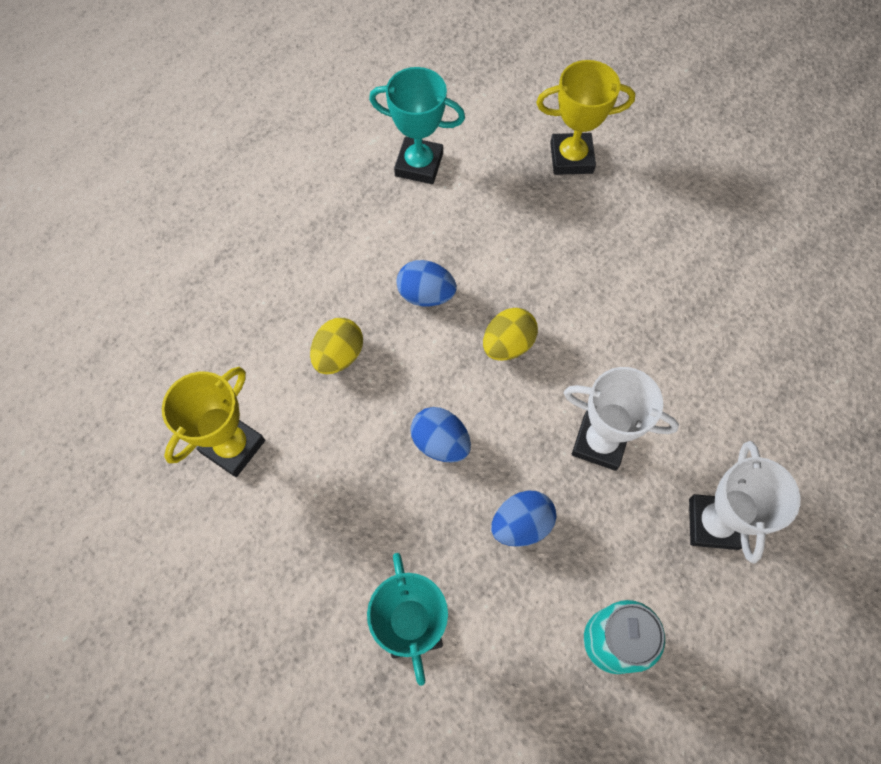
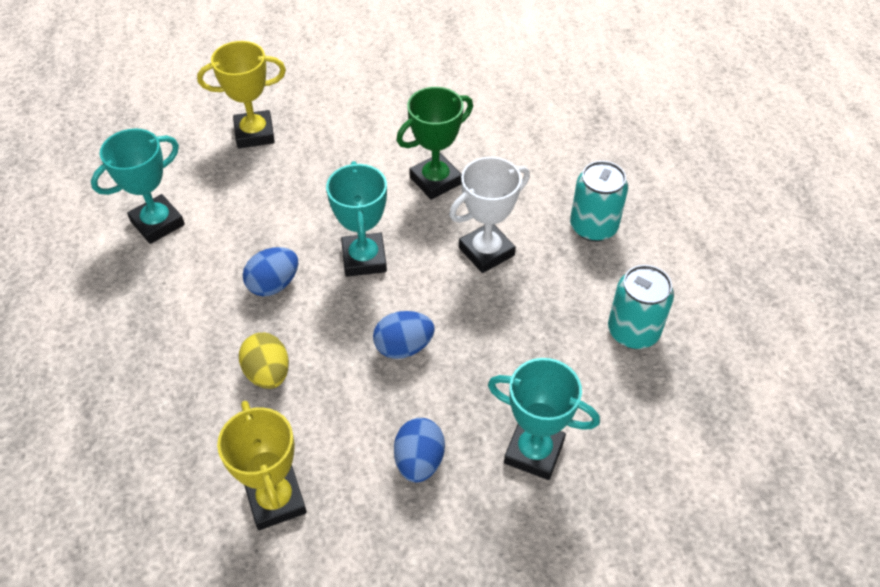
camera: 55 degrees left, 15 degrees down
yellow egg [483,308,538,361] -> turquoise trophy [326,161,387,277]
blue egg [491,491,557,547] -> blue egg moved to [394,418,445,482]
yellow trophy [536,60,635,175] -> yellow trophy turned 45 degrees clockwise [197,41,286,148]
white trophy [689,441,800,563] -> turquoise can [570,161,628,242]
none -> green trophy [397,87,473,200]

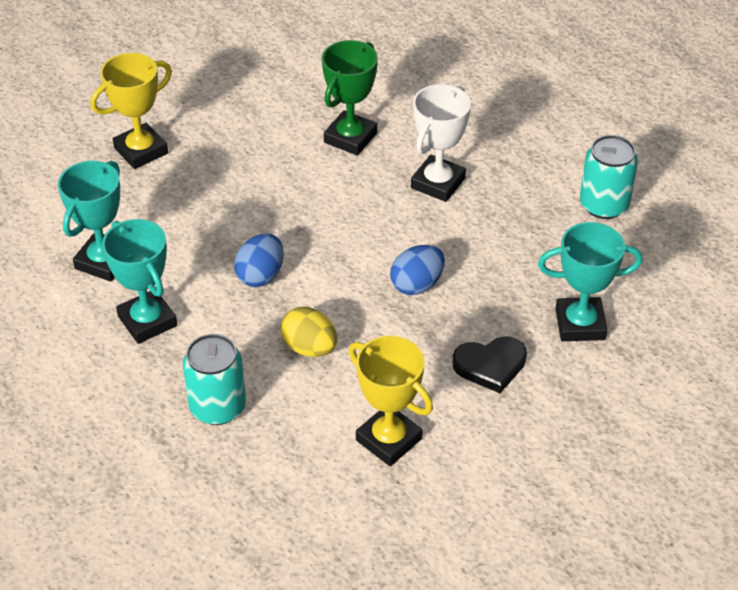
camera: 25 degrees left, 5 degrees down
turquoise trophy [326,161,387,277] -> turquoise trophy moved to [102,219,177,344]
blue egg [394,418,445,482] -> black heart [453,337,527,393]
turquoise can [570,161,628,242] -> turquoise can moved to [183,334,246,425]

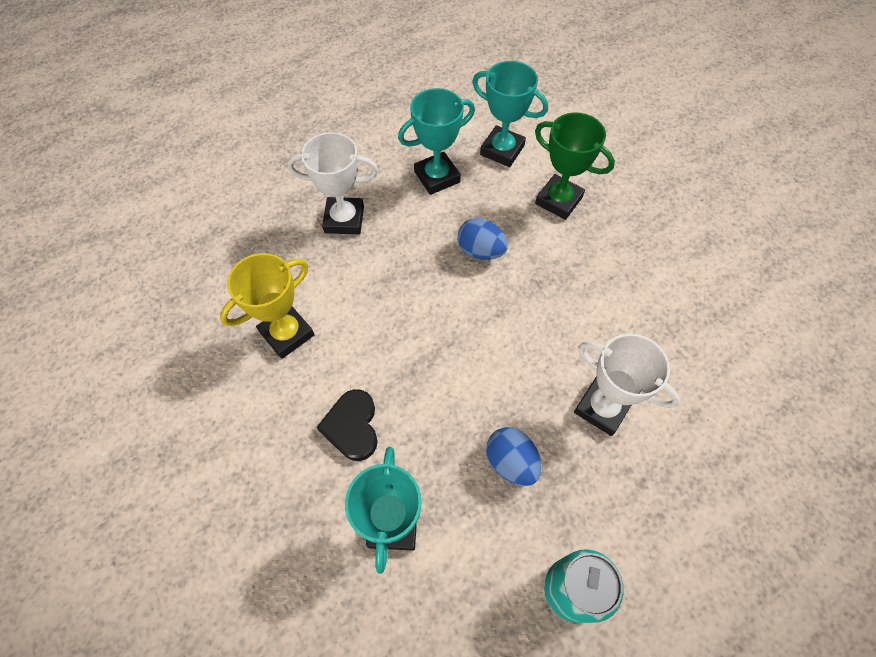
camera: 95 degrees right, 15 degrees up
yellow trophy [90,53,172,169] -> none
turquoise can [183,334,246,425] -> white trophy [287,132,378,234]
yellow egg [280,307,337,357] -> none
green trophy [322,40,378,156] -> green trophy moved to [535,113,615,220]
blue egg [390,245,445,295] -> blue egg moved to [486,427,542,486]

